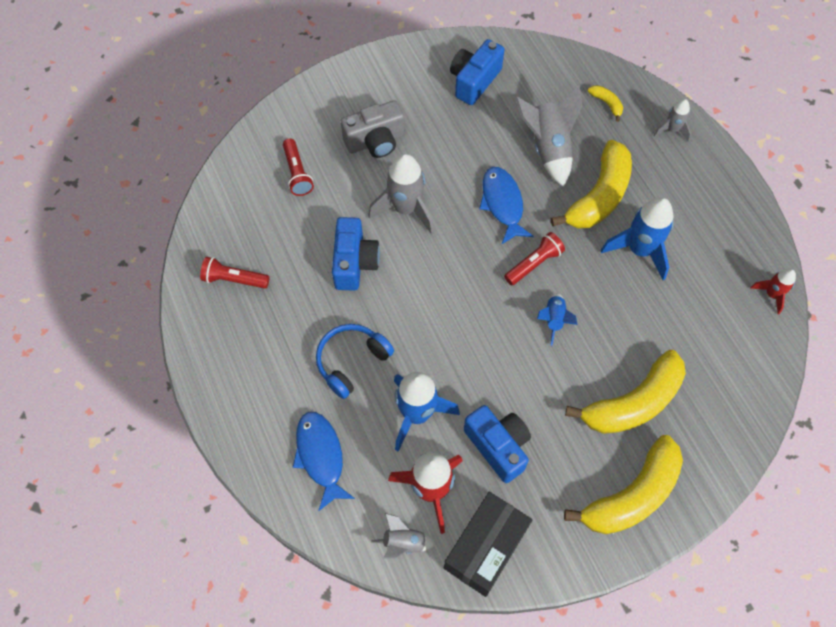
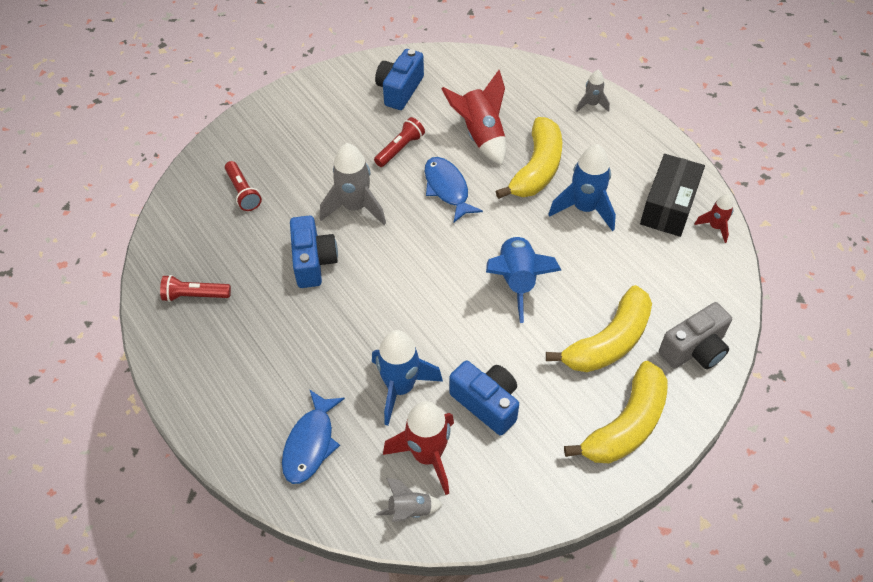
camera: 10 degrees left, 10 degrees down
blue fish [293,412,355,511] -> blue fish turned 135 degrees counterclockwise [282,389,345,484]
blue headphones [316,324,394,399] -> none
grey camera [341,100,405,158] -> grey camera moved to [659,302,732,369]
black box [444,492,533,597] -> black box moved to [640,154,705,237]
red flashlight [504,232,565,285] -> red flashlight moved to [374,117,425,167]
grey rocket [515,84,582,187] -> red rocket [442,70,506,165]
blue rocket [537,293,578,346] -> blue rocket [486,235,562,323], size x1.84
yellow banana [588,85,623,122] -> none

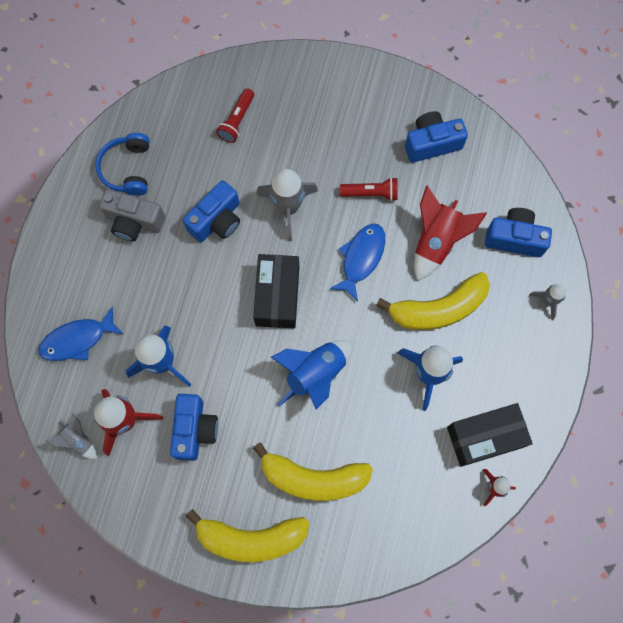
camera: 50 degrees right, 20 degrees up
red flashlight [160,275,231,302] -> blue headphones [95,133,150,196]
grey camera [659,302,732,369] -> grey camera moved to [99,189,165,242]
none -> black box [253,254,299,328]
none -> blue camera [485,208,552,257]

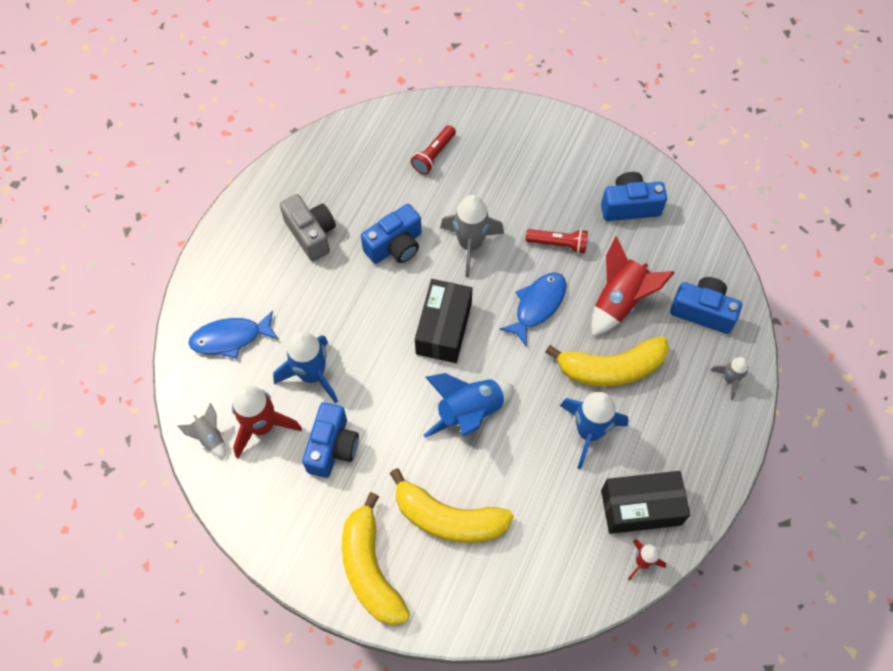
camera: 10 degrees right, 10 degrees down
blue headphones [95,133,150,196] -> none
grey camera [99,189,165,242] -> grey camera turned 150 degrees counterclockwise [280,194,336,261]
yellow banana [186,509,309,562] -> yellow banana turned 60 degrees clockwise [342,492,410,625]

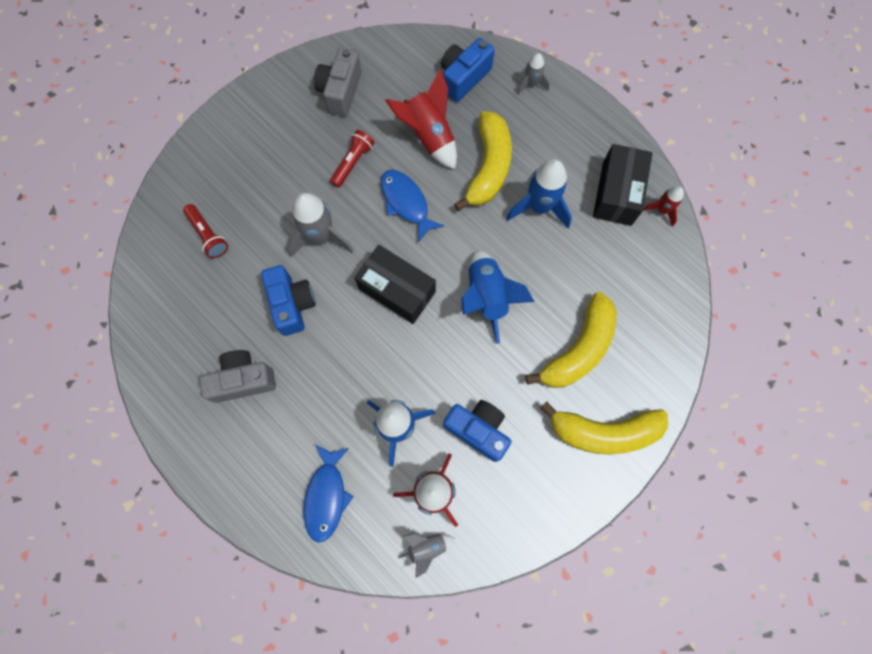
camera: 70 degrees left, 10 degrees up
blue camera [601,172,667,221] -> grey camera [314,48,362,117]

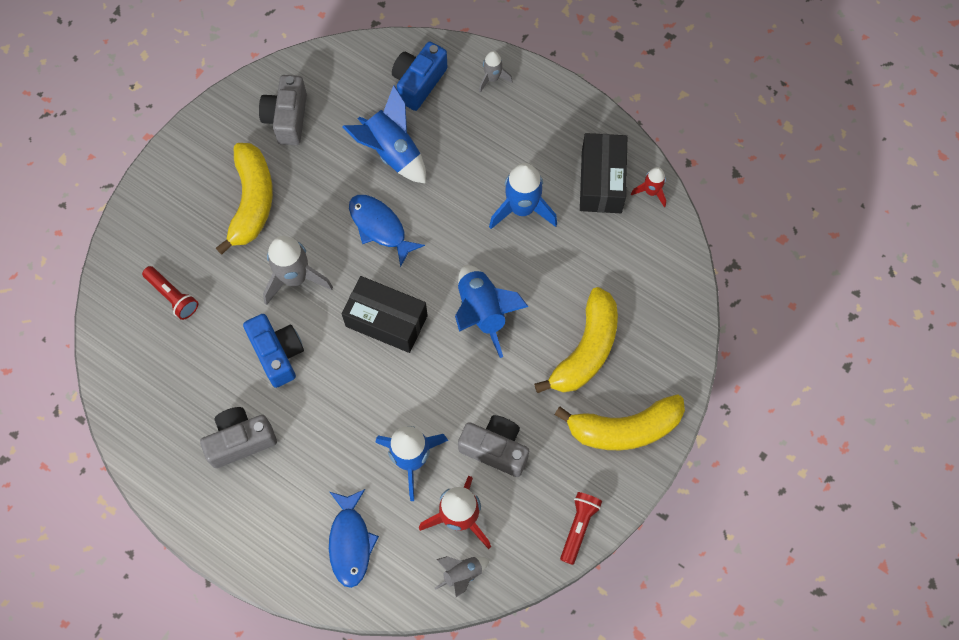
camera: 10 degrees left, 5 degrees down
red flashlight [330,130,374,188] -> red flashlight moved to [560,492,602,565]
red rocket [385,69,457,169] -> blue rocket [342,85,426,184]
blue camera [443,400,511,462] -> grey camera [458,415,529,477]
yellow banana [454,111,512,211] -> yellow banana moved to [216,143,273,255]

